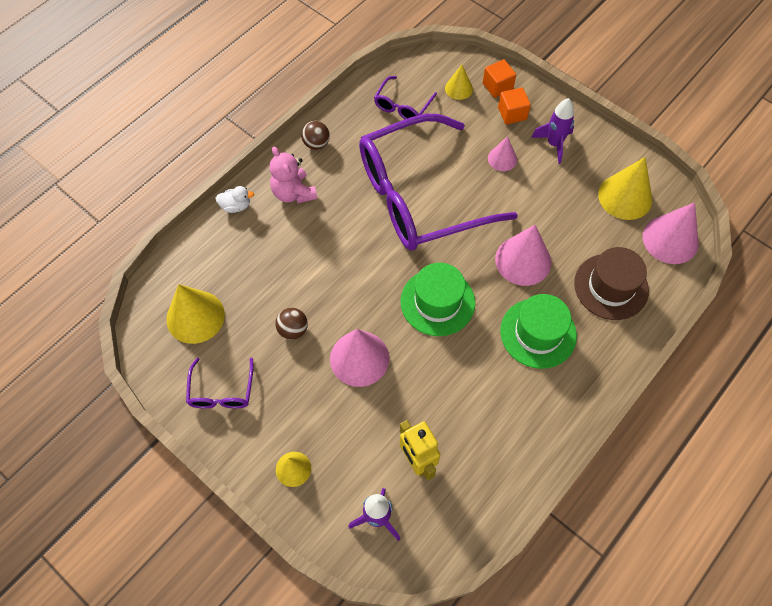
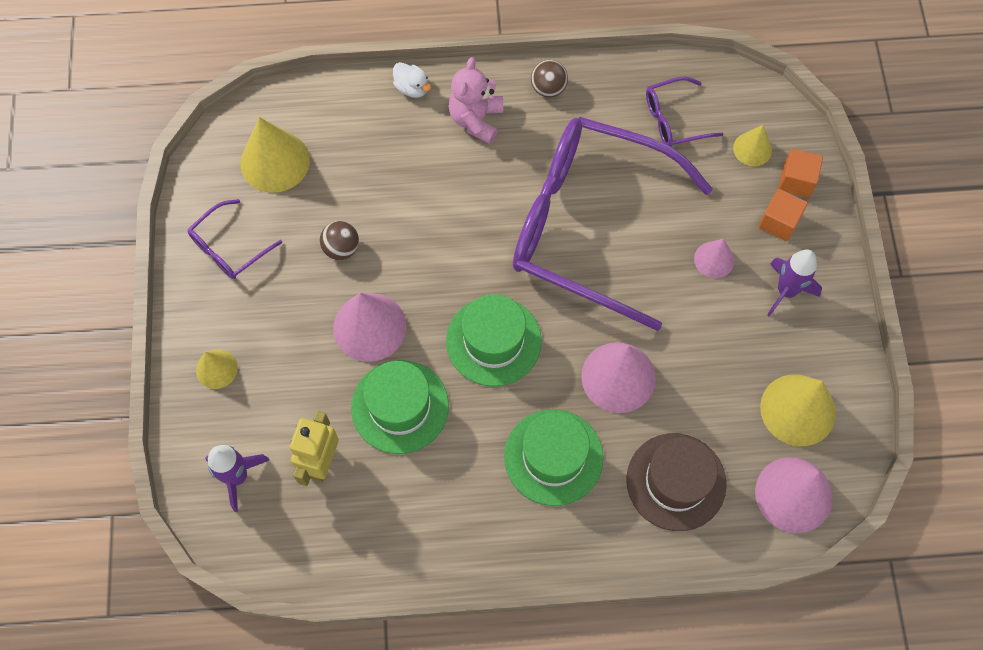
camera: 45 degrees right, 5 degrees up
none -> green hat [351,360,449,454]

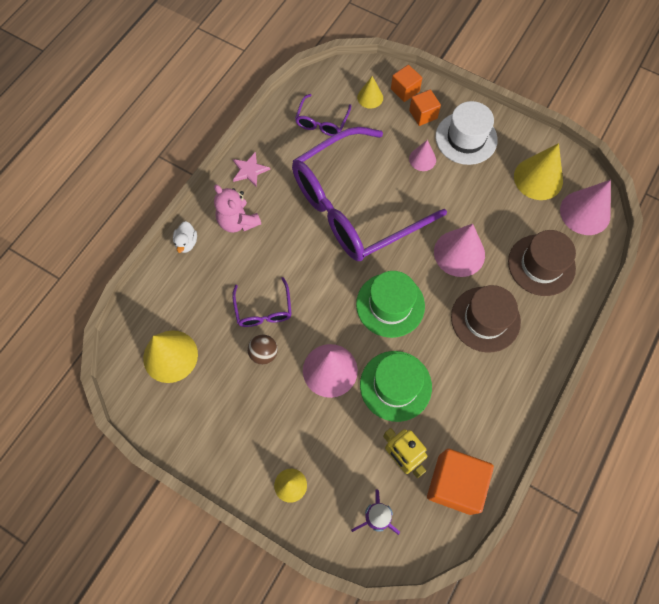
camera: 55 degrees left, 0 degrees up
purple glasses [187,199,282,279] -> purple glasses moved to [232,277,292,327]
white duck [393,62,431,98] -> white duck turned 105 degrees clockwise [173,221,197,253]
green hat [504,409,603,506] -> brown hat [451,285,521,353]
brown ball [531,60,568,97] -> pink star [233,152,270,187]
purple rocket [767,249,822,317] -> white hat [435,101,498,165]
none -> orange cube [427,449,494,515]

